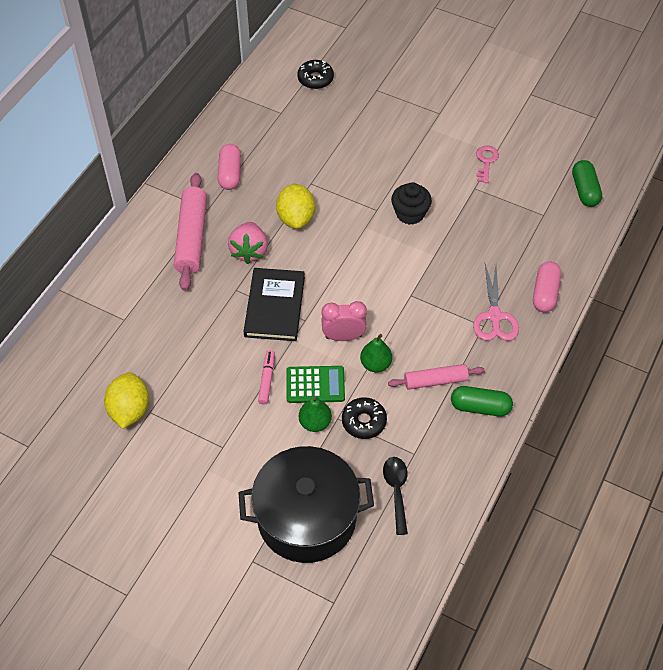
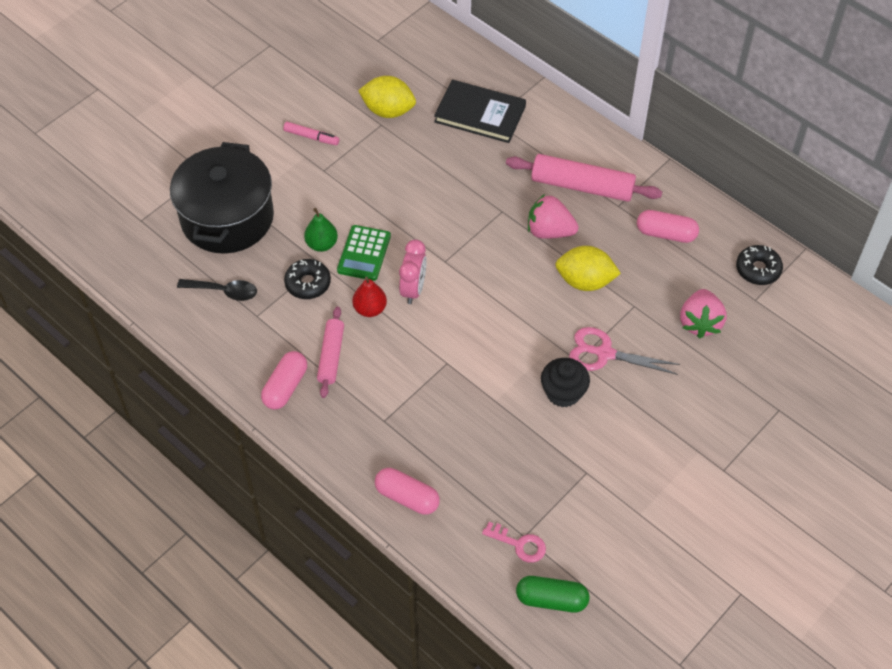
camera: 105 degrees right, 0 degrees up
black book [243,268,305,341] -> black book moved to [434,80,526,143]
pink marker [258,350,275,405] -> pink marker moved to [283,122,339,145]
black donut [297,60,334,89] -> black donut moved to [736,245,783,285]
green pear [360,334,392,372] -> red pear [352,277,387,317]
green capsule [451,386,513,417] -> pink capsule [261,351,307,410]
pink scissors [473,264,519,341] -> pink scissors moved to [569,327,680,375]
pink key [476,146,499,183] -> pink key moved to [482,522,546,563]
none -> pink strawberry [680,289,727,338]

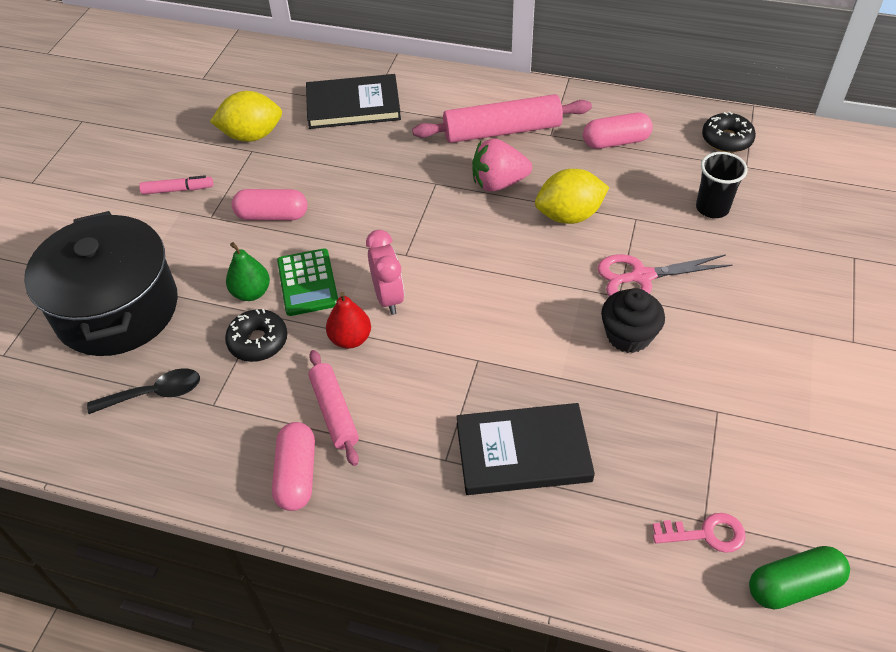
camera: 25 degrees left, 5 degrees down
pink capsule [375,468,440,515] -> pink capsule moved to [232,189,307,220]
pink strawberry [680,289,727,338] -> black cup [696,152,748,218]
none -> black book [456,403,595,495]

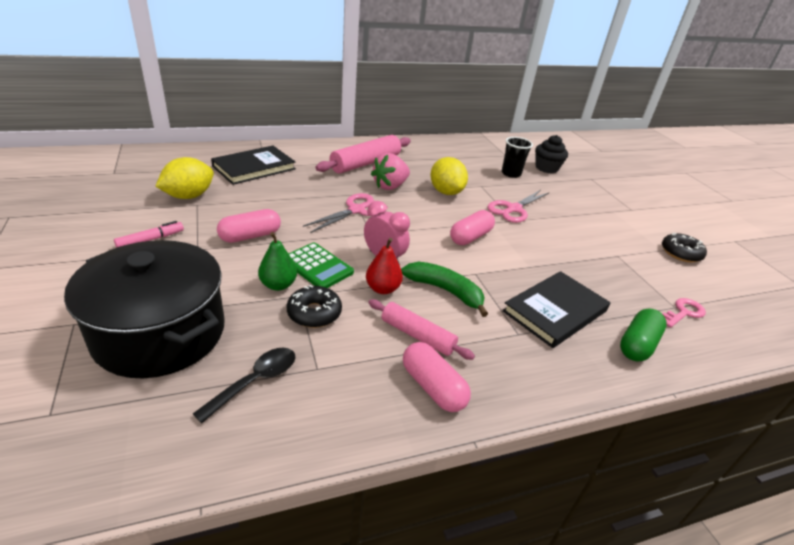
camera: 40 degrees left, 15 degrees down
yellow lemon [535,169,609,224] -> yellow lemon turned 60 degrees counterclockwise [431,157,468,195]
pink capsule [583,112,653,149] -> pink capsule moved to [450,210,495,245]
black cupcake [601,288,665,353] -> black cupcake moved to [535,135,568,173]
black donut [702,111,756,153] -> black donut moved to [662,233,707,262]
green capsule [749,546,850,610] -> green capsule moved to [620,309,667,361]
none -> pink scissors [303,193,387,233]
none -> green banana [401,261,488,317]

